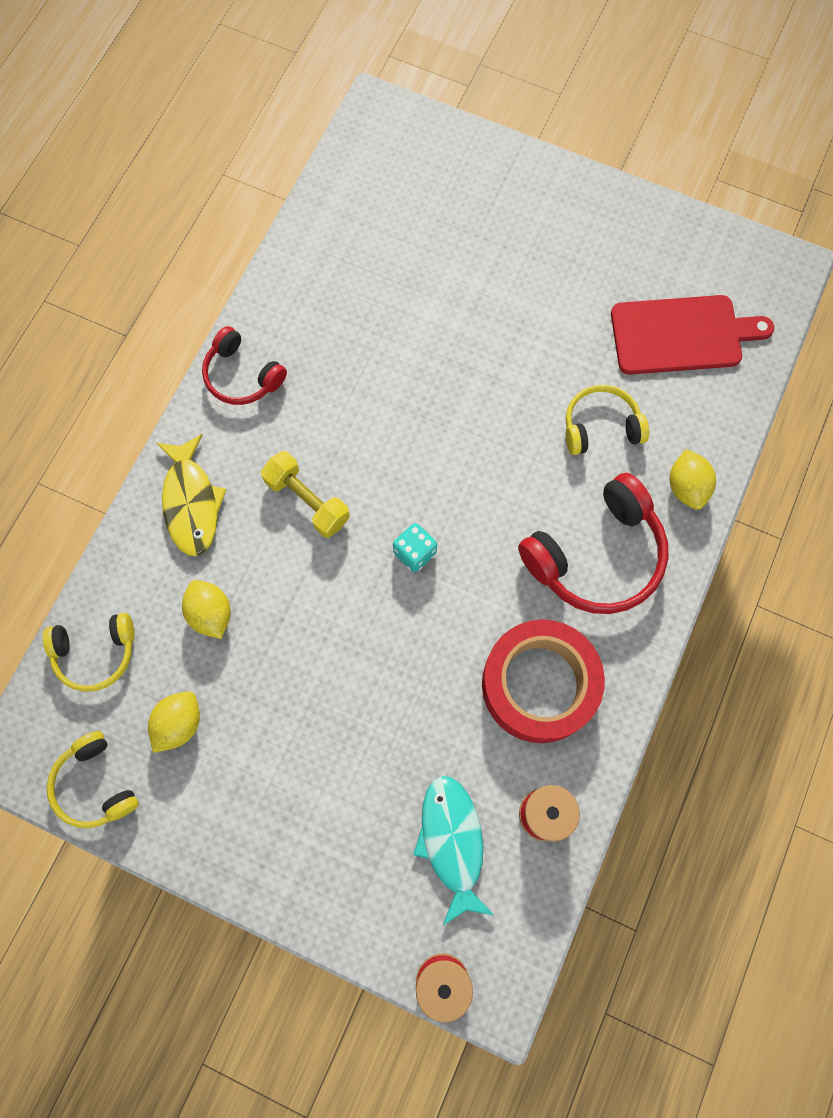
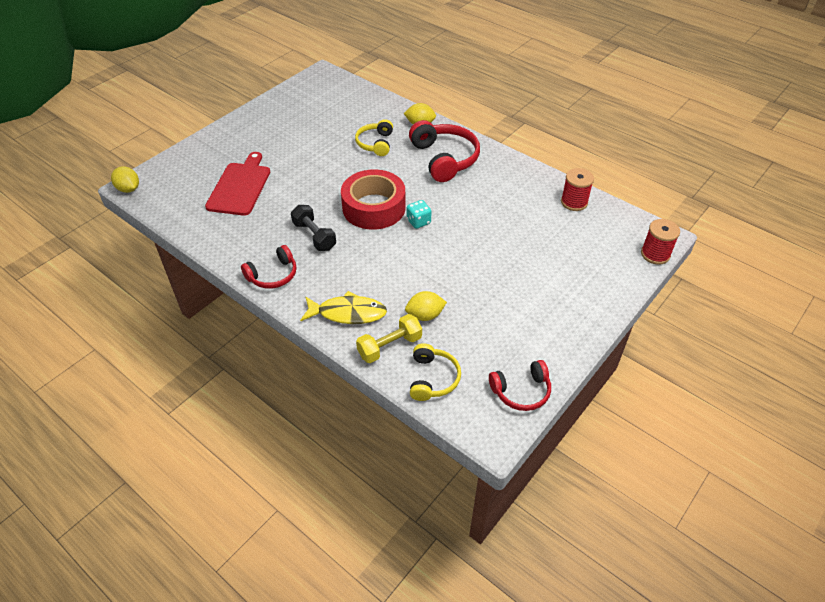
camera: 75 degrees left, 25 degrees down
yellow headphones [47,731,139,828] -> red headphones [489,360,551,411]
yellow lemon [148,691,200,753] -> yellow lemon moved to [111,166,139,193]
yellow dumbbell [261,451,350,538] -> yellow dumbbell moved to [356,314,422,363]
turquoise fish [413,776,495,926] -> none
red tape [482,620,605,743] -> red tape moved to [341,169,406,230]
red cutting board [611,295,774,375] -> red cutting board moved to [205,152,270,216]
none -> black dumbbell [291,205,336,251]

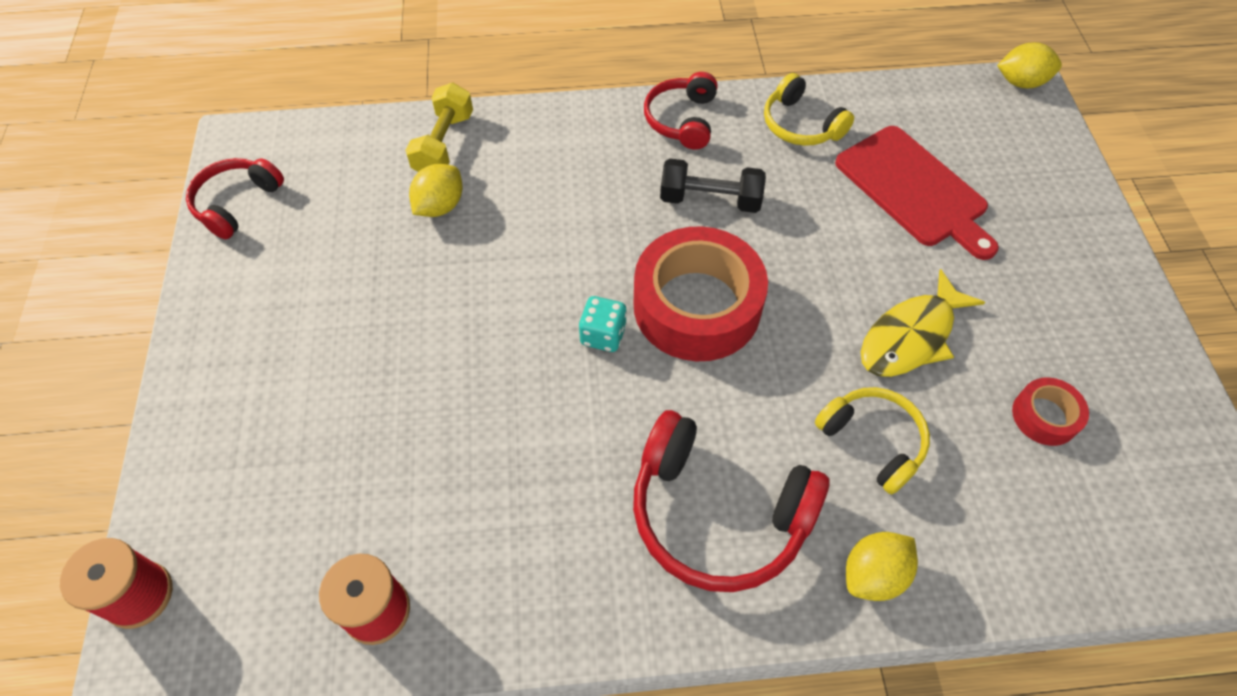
camera: 135 degrees right, 10 degrees up
yellow fish [300,291,387,324] -> yellow fish moved to [861,269,985,377]
yellow headphones [410,343,461,401] -> yellow headphones moved to [764,73,854,146]
none -> red tape [1012,377,1089,446]

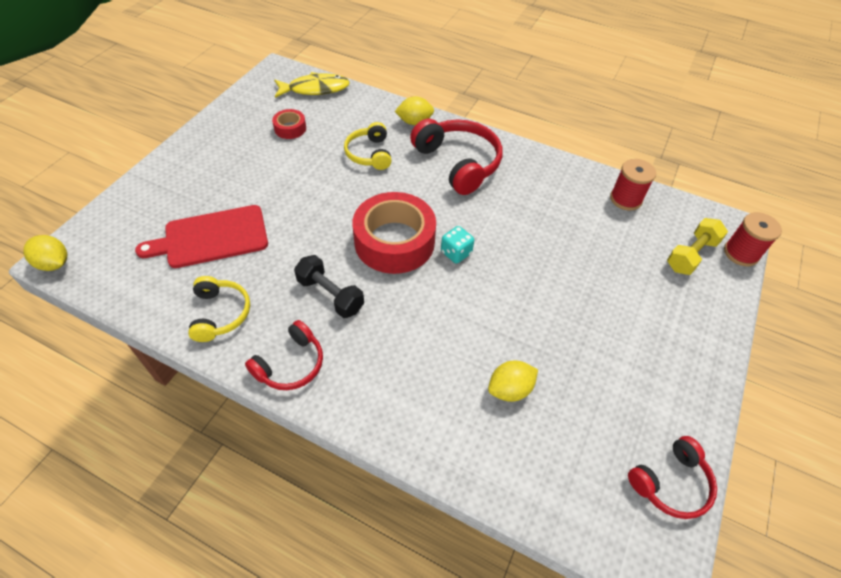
camera: 150 degrees left, 5 degrees down
yellow dumbbell [406,83,473,172] -> yellow dumbbell moved to [667,218,728,275]
red cutting board [835,126,999,260] -> red cutting board turned 105 degrees counterclockwise [135,205,268,268]
yellow fish [861,269,985,377] -> yellow fish moved to [274,72,350,98]

